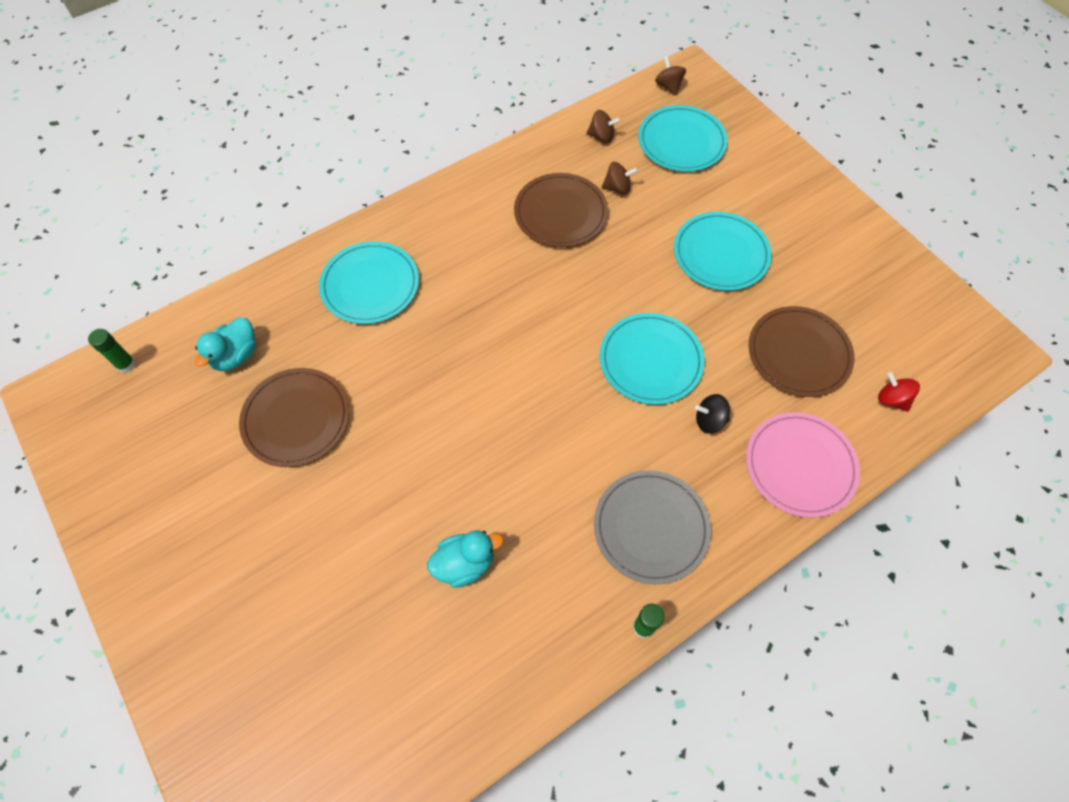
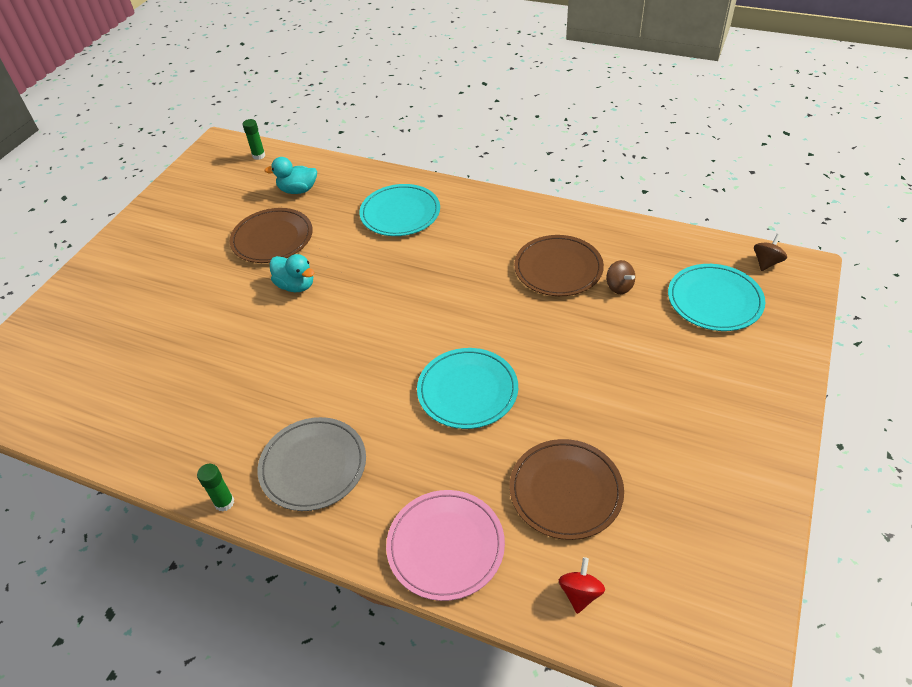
camera: 60 degrees right, 15 degrees down
turquoise duck [427,531,503,588] -> turquoise duck moved to [270,254,314,292]
brown spinning top [587,110,621,143] -> none
turquoise plate [674,212,772,291] -> none
black spinning top [695,394,730,433] -> none

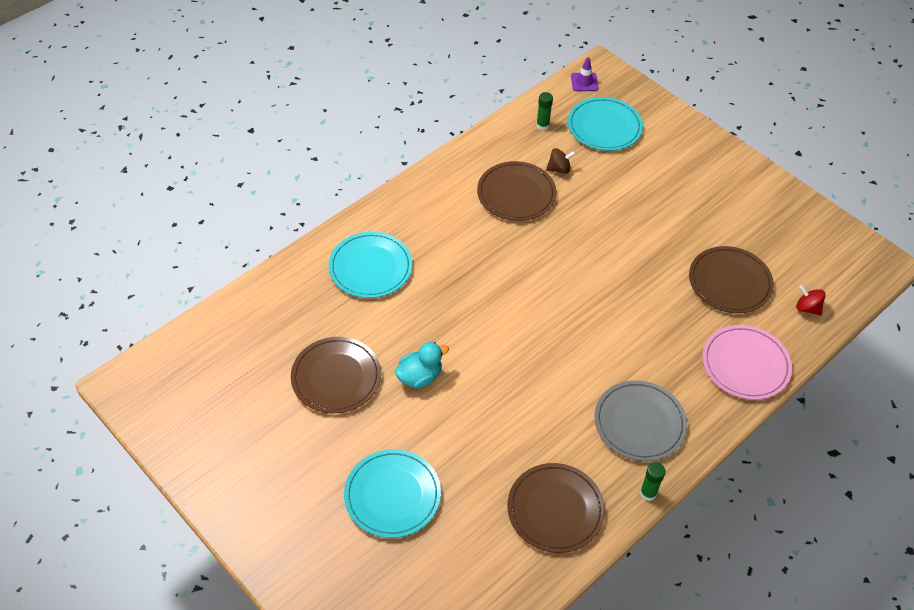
camera: 70 degrees left, 5 degrees up
green glue stick [243,119,265,160] -> green glue stick moved to [536,92,553,130]
turquoise duck [264,157,317,194] -> none
turquoise plate [417,348,518,429] -> turquoise plate moved to [344,449,441,538]
brown spinning top [754,234,787,271] -> purple traffic cone [571,57,599,91]
none -> brown plate [507,463,605,553]

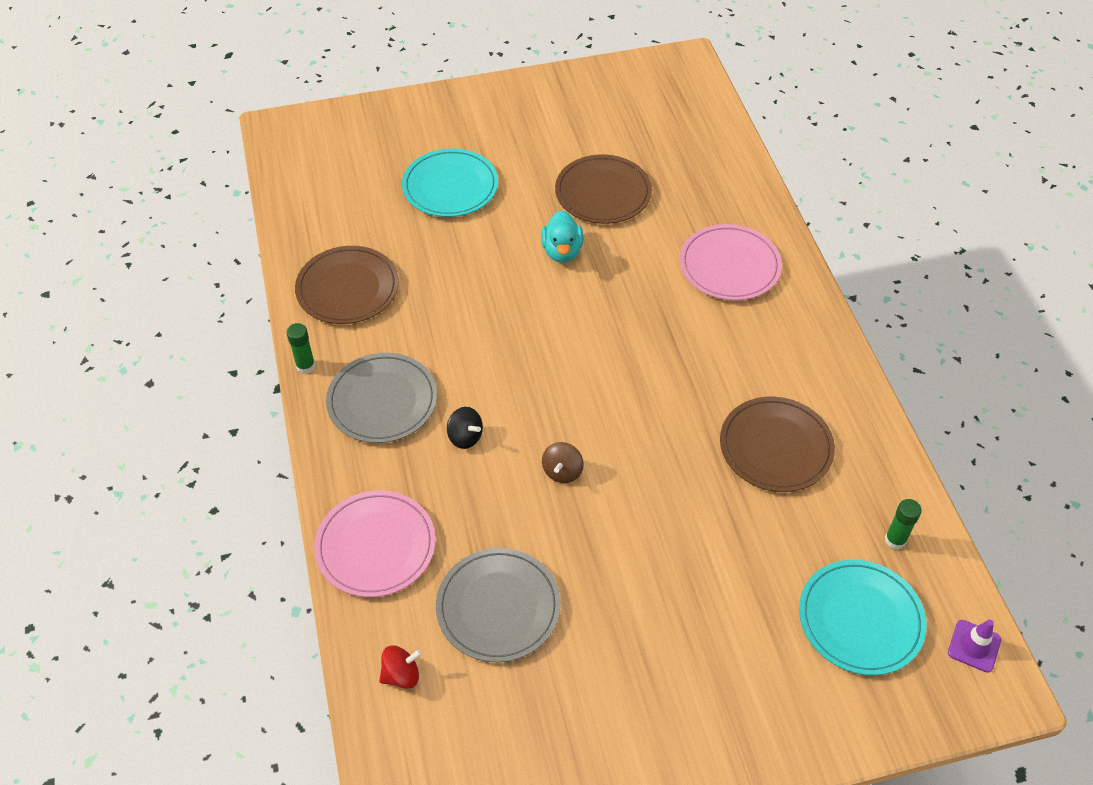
camera: 120 degrees right, 0 degrees up
turquoise plate [329,232,412,298] -> pink plate [680,224,782,300]
brown spinning top [546,148,576,174] -> brown spinning top moved to [542,442,584,483]
brown plate [689,246,774,313] -> grey plate [436,548,561,662]
none -> black spinning top [447,407,483,449]

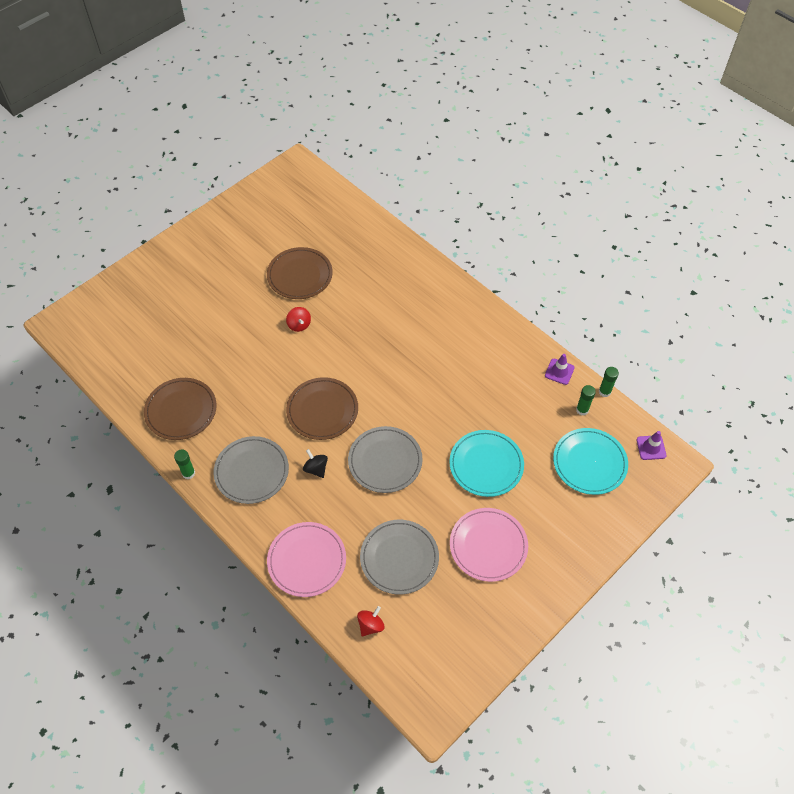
camera: 30 degrees left, 5 degrees up
turquoise plate [402,148,498,217] -> turquoise plate moved to [449,430,524,497]
black spinning top [447,407,483,449] -> black spinning top turned 135 degrees counterclockwise [303,449,328,478]
turquoise duck [541,210,583,263] -> red spinning top [286,307,311,332]
brown spinning top [542,442,584,483] -> grey plate [348,426,423,493]
pink plate [680,224,782,300] -> pink plate moved to [450,508,528,582]
brown plate [720,397,835,492] -> brown plate moved to [286,377,358,440]
none -> purple traffic cone [545,354,575,385]
none -> green glue stick [599,367,619,397]

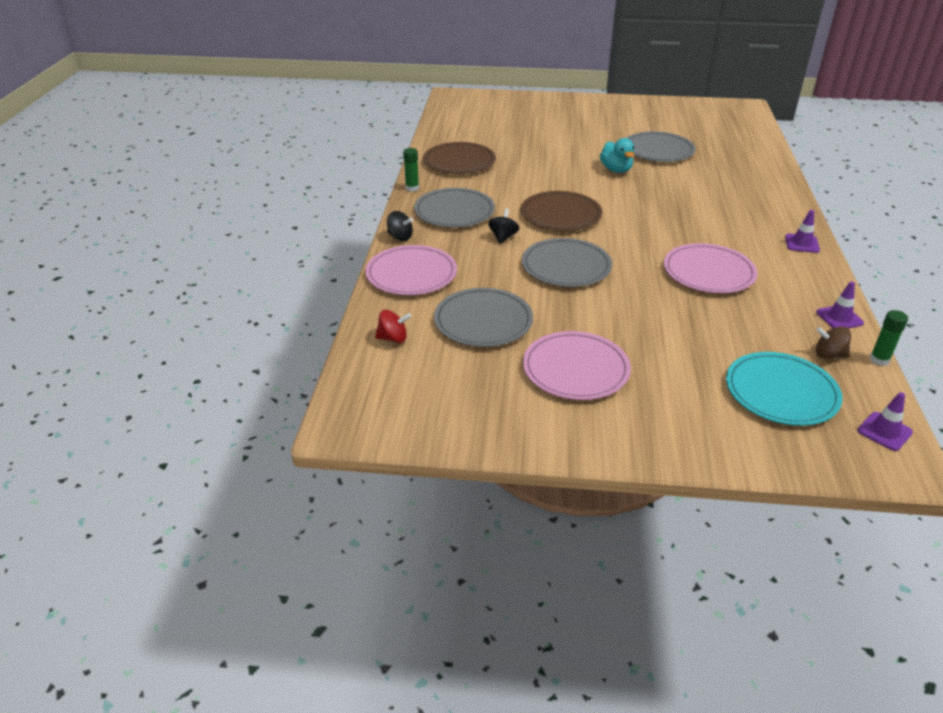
camera: 50 degrees right, 20 degrees down
brown plate [267,247,333,299] -> grey plate [627,131,696,162]
red spinning top [286,307,311,332] -> turquoise duck [600,138,634,173]
turquoise plate [449,430,524,497] -> none
green glue stick [576,385,596,415] -> brown spinning top [816,326,851,359]
none -> black spinning top [387,211,413,241]
none -> pink plate [664,243,757,293]
none -> purple traffic cone [785,210,820,253]

